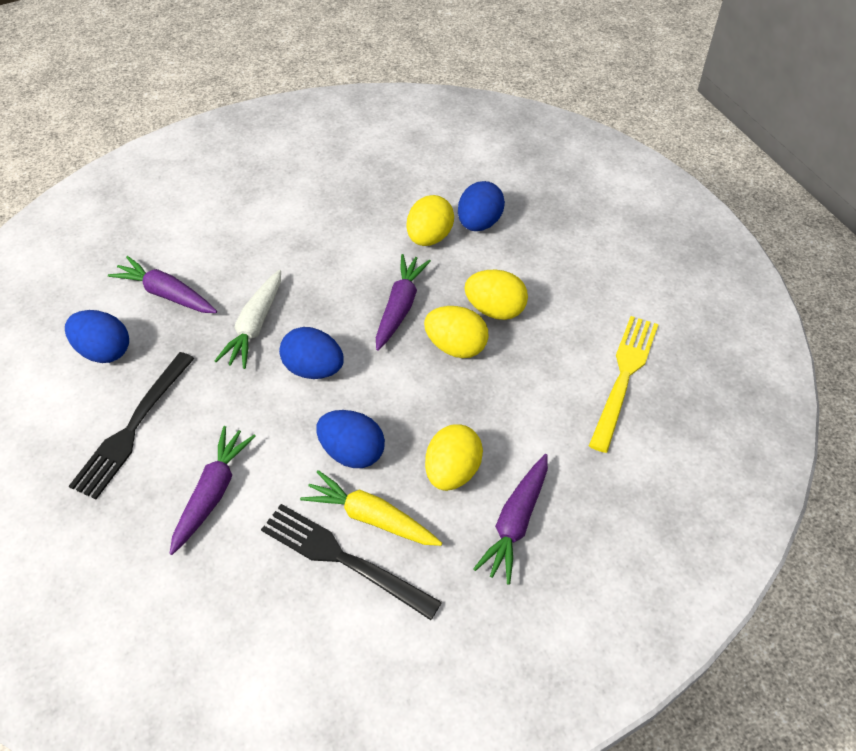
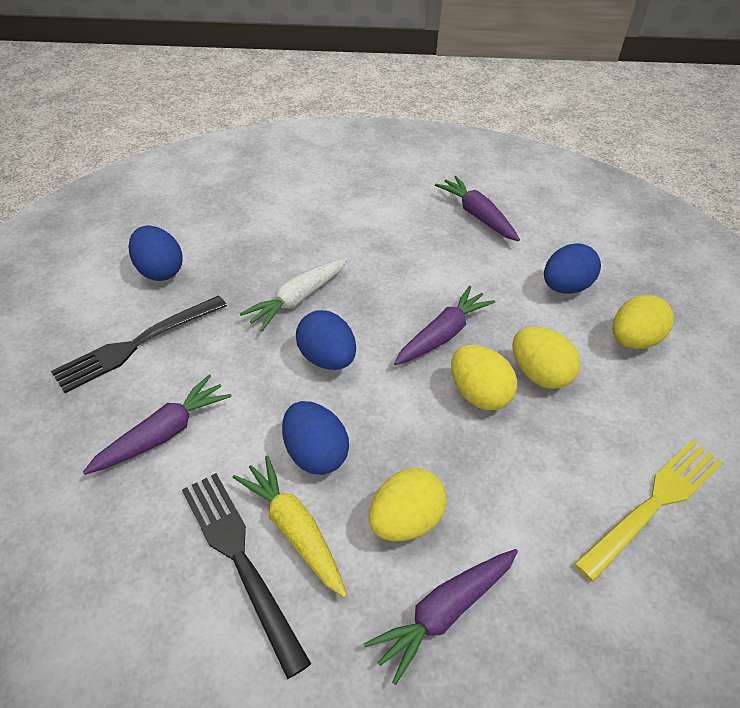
camera: 25 degrees right, 5 degrees down
purple carrot [108,256,217,313] -> purple carrot moved to [435,176,520,241]
yellow egg [407,195,454,246] -> yellow egg moved to [612,295,674,349]

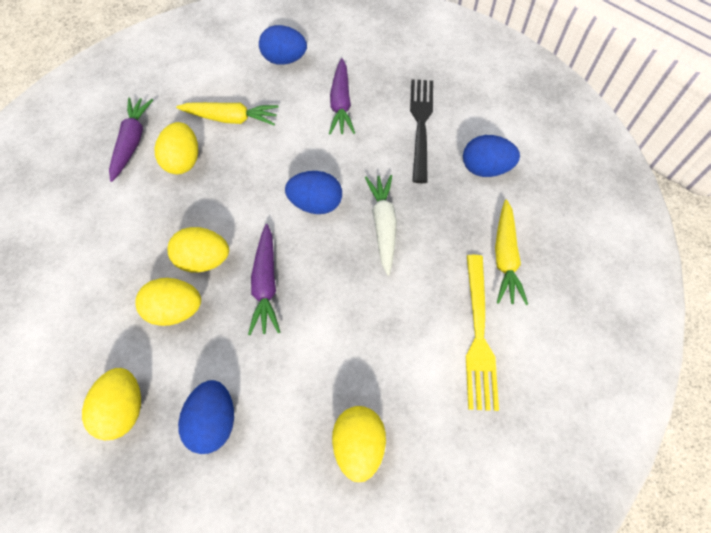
camera: 135 degrees right, 15 degrees up
black fork [182,473,311,679] -> none
blue egg [282,401,349,475] -> blue egg moved to [259,25,307,65]
purple carrot [435,176,520,241] -> yellow egg [332,406,386,482]
yellow fork [574,440,723,582] -> yellow fork moved to [466,255,499,411]
none -> yellow carrot [495,200,528,305]

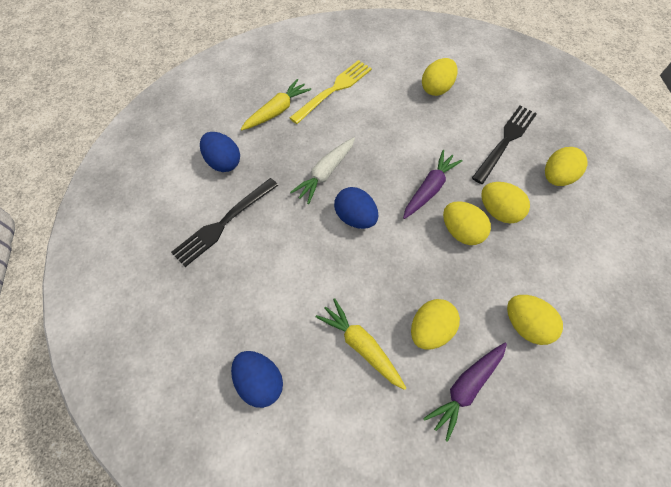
camera: 140 degrees left, 0 degrees up
blue egg [178,380,234,454] -> black fork [472,105,537,184]
purple carrot [329,58,355,135] -> none
none -> yellow egg [507,295,563,345]

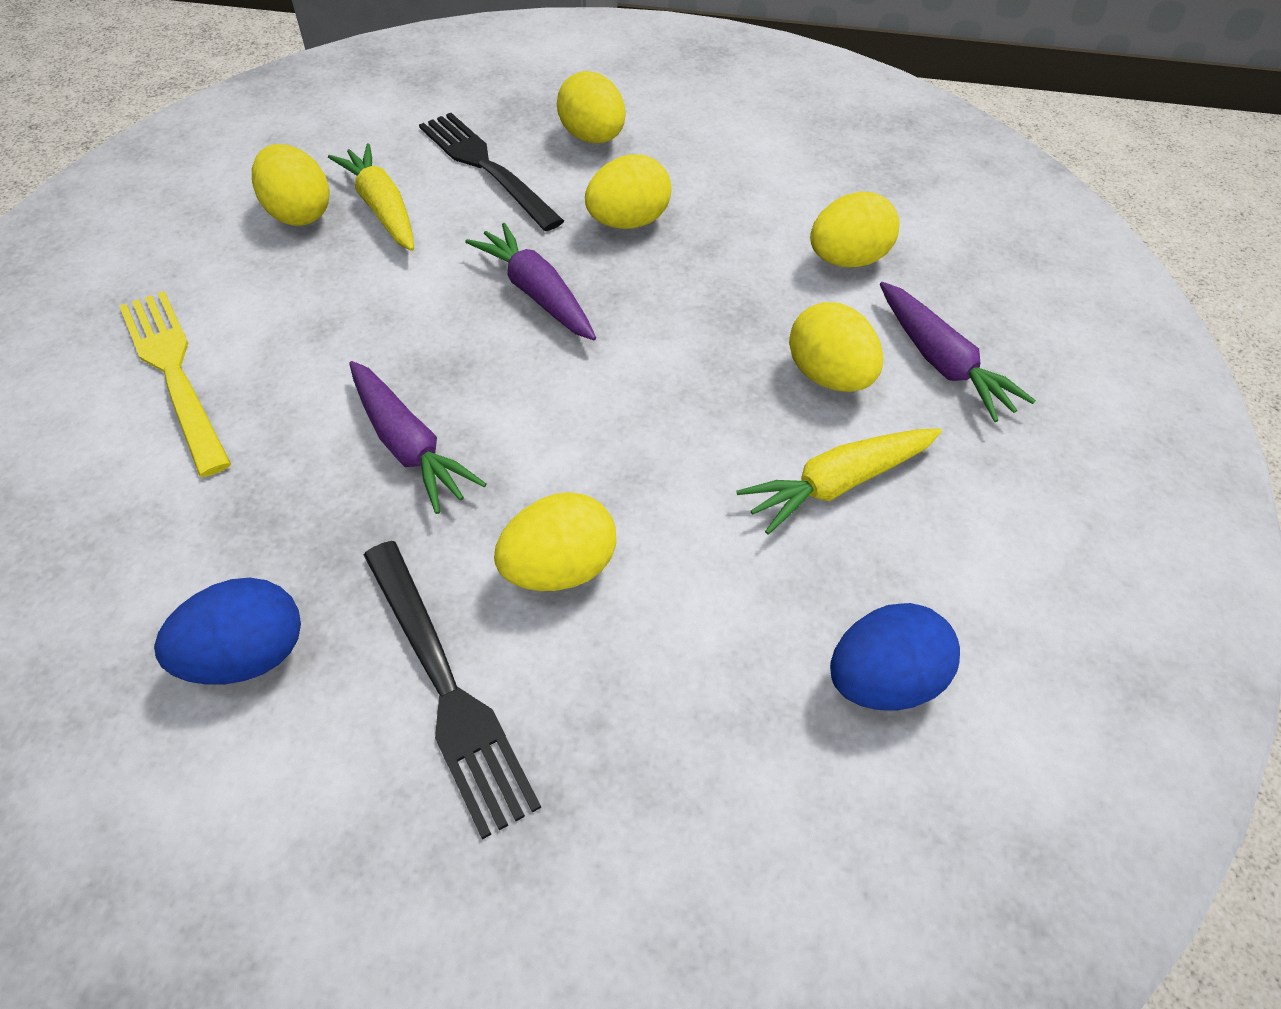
camera: 75 degrees left, 10 degrees down
yellow carrot [241,79,311,130] -> yellow carrot moved to [328,143,414,251]
white carrot [290,137,355,204] -> purple carrot [349,361,487,514]
blue egg [334,187,378,229] -> none
yellow egg [443,201,491,245] -> yellow egg moved to [494,492,617,591]

